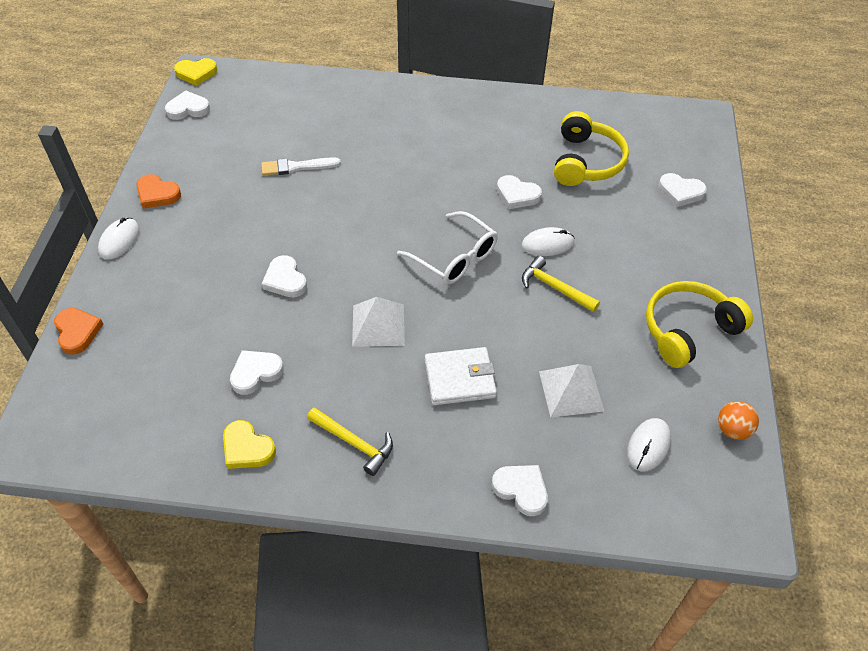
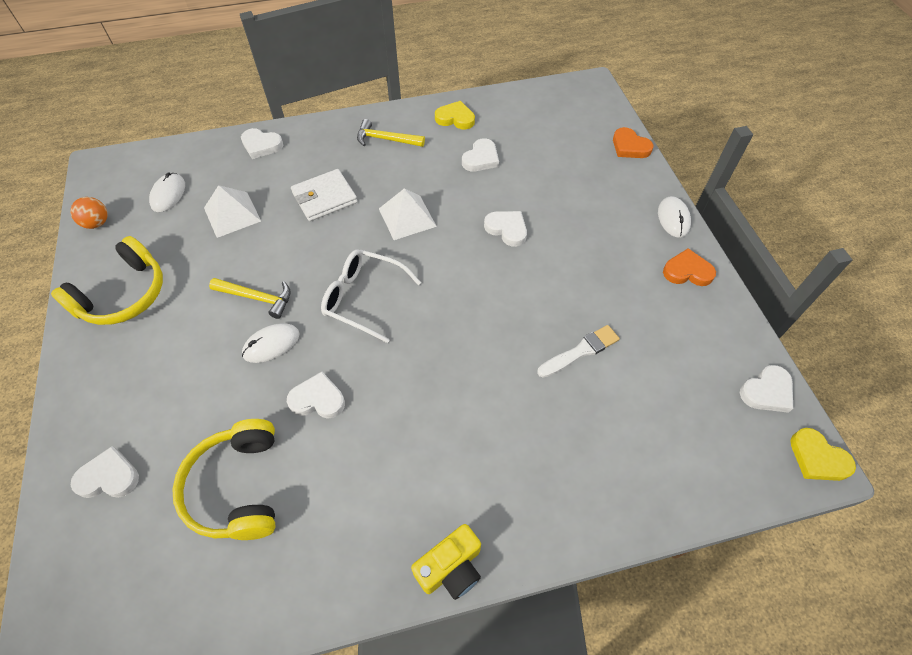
camera: 160 degrees right, 5 degrees up
yellow heart [174,58,217,86] -> yellow heart turned 105 degrees counterclockwise [790,428,856,481]
none -> yellow camera [411,524,481,600]

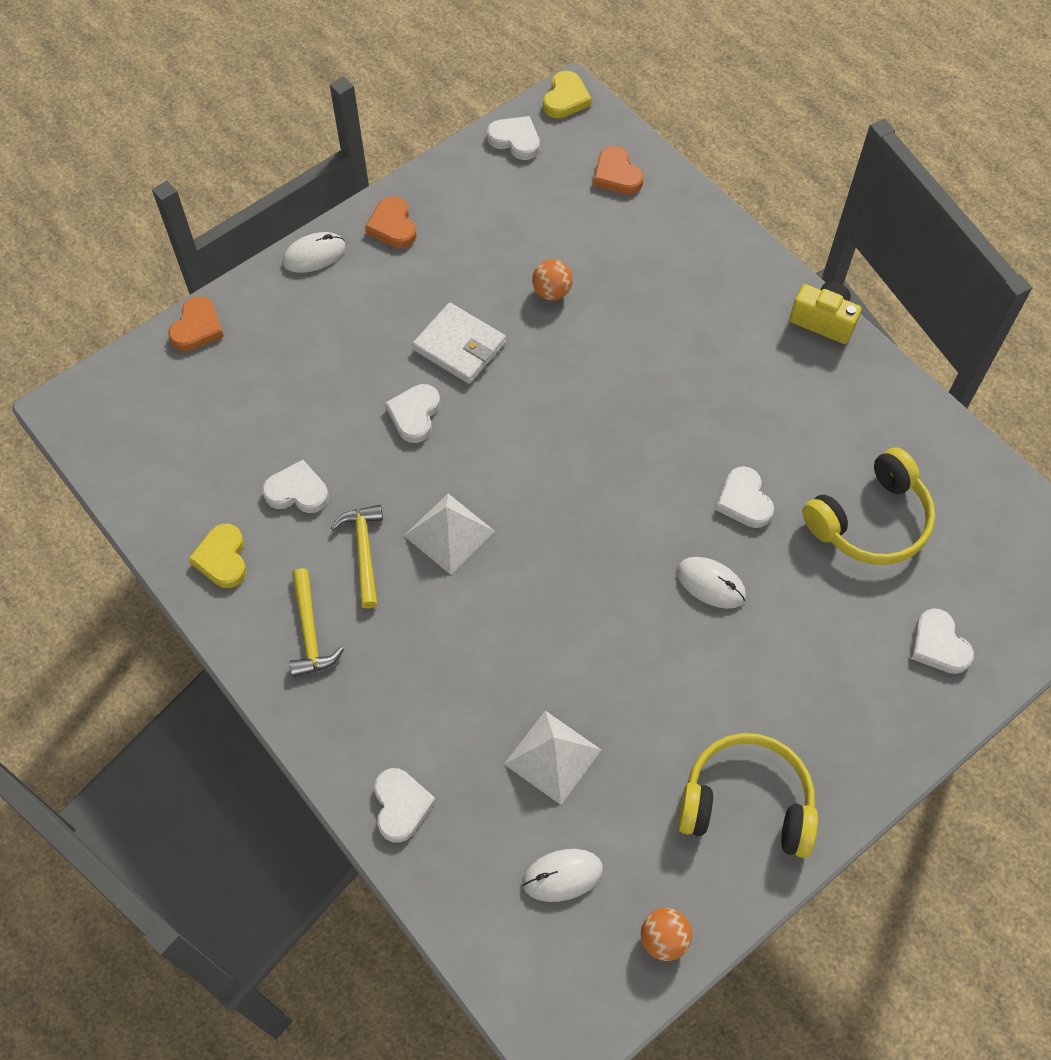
camera: 115 degrees left, 5 degrees up
yellow hammer [209,278,291,319] -> yellow hammer moved to [331,505,383,609]
white wallet [291,169,358,221] -> white wallet moved to [412,303,506,384]
white glasses [321,249,421,343] -> none
white brush [537,325,620,378] -> orange ball [532,259,573,300]
none -> orange heart [593,146,644,195]

